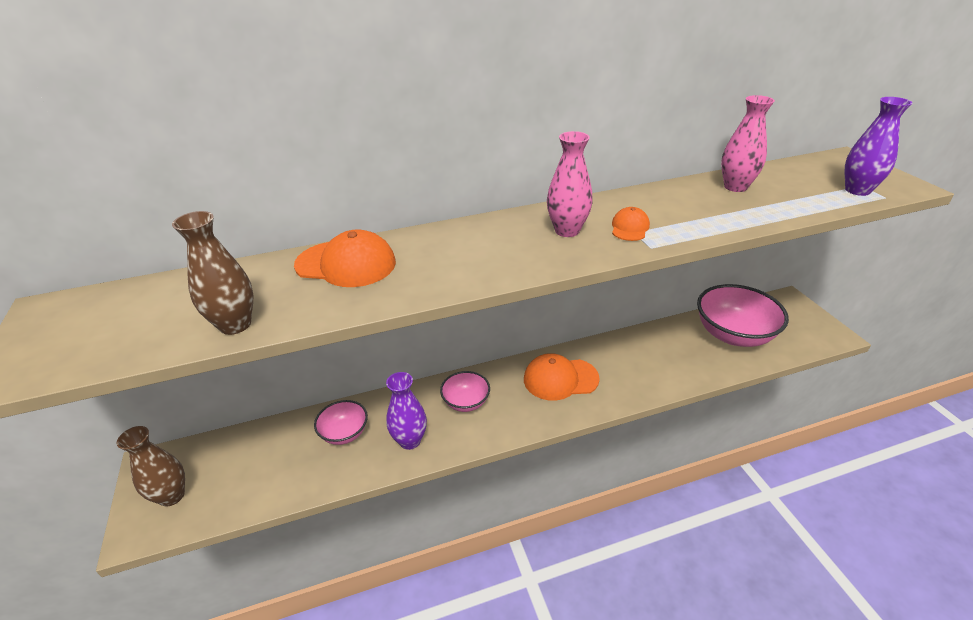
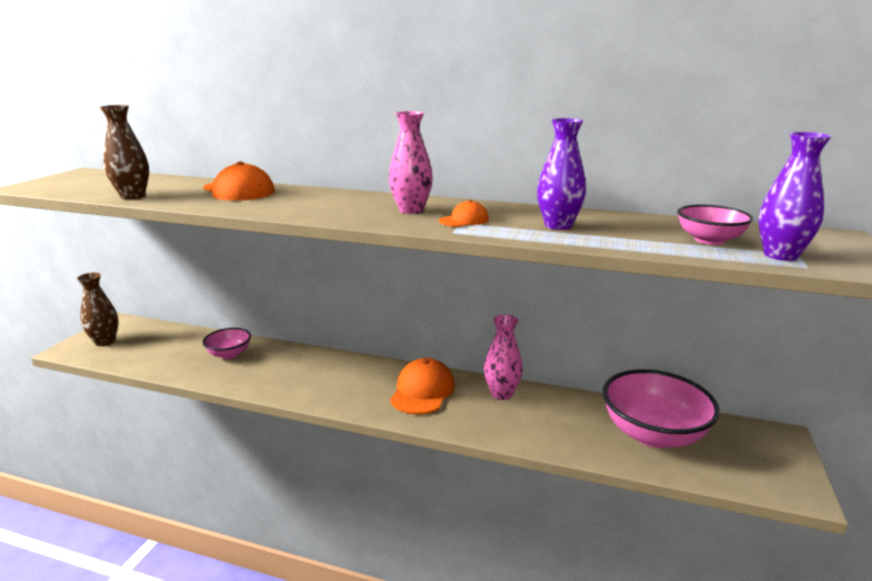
camera: 35 degrees right, 15 degrees down
purple vase [386,372,427,450] -> purple vase moved to [537,118,586,230]
pink bowl [440,371,490,412] -> pink bowl moved to [677,205,753,245]
orange cap [524,353,600,401] -> orange cap turned 75 degrees clockwise [390,358,455,415]
pink vase [721,95,775,192] -> pink vase moved to [484,314,523,400]

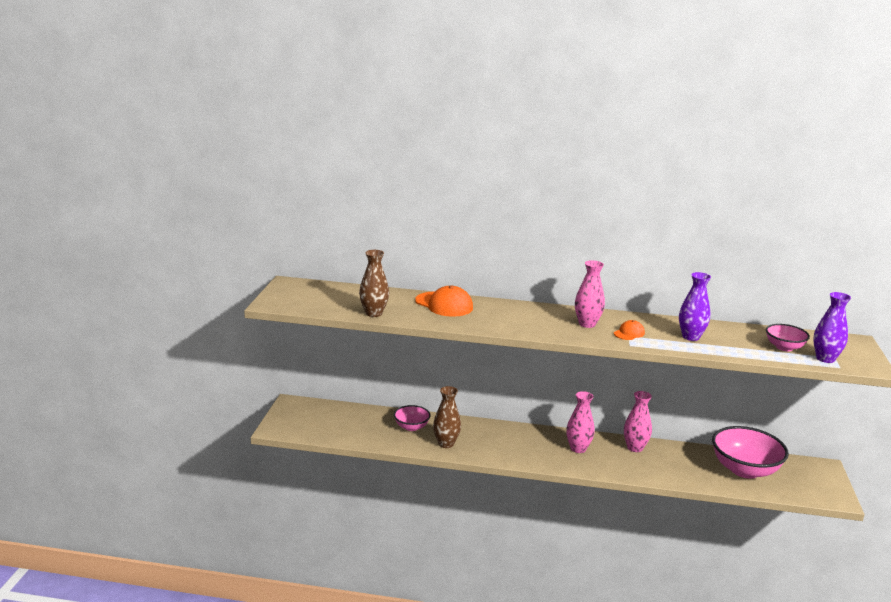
camera: 10 degrees left, 0 degrees up
brown vase [77,273,118,346] -> brown vase moved to [433,386,461,448]
orange cap [390,358,455,415] -> pink vase [566,391,595,453]

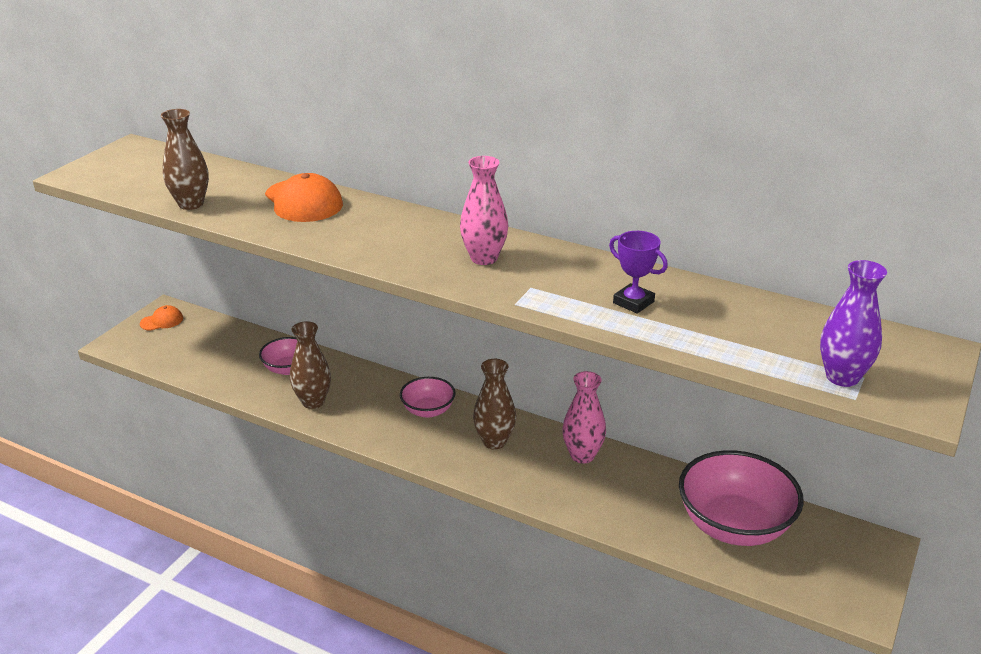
camera: 20 degrees right, 10 degrees up
pink vase [566,391,595,453] -> brown vase [473,359,516,450]
orange cap [614,320,645,340] -> orange cap moved to [140,305,183,331]
purple vase [679,272,711,341] -> purple trophy [609,231,668,313]
pink bowl [766,324,810,351] -> pink bowl moved to [400,377,455,418]

